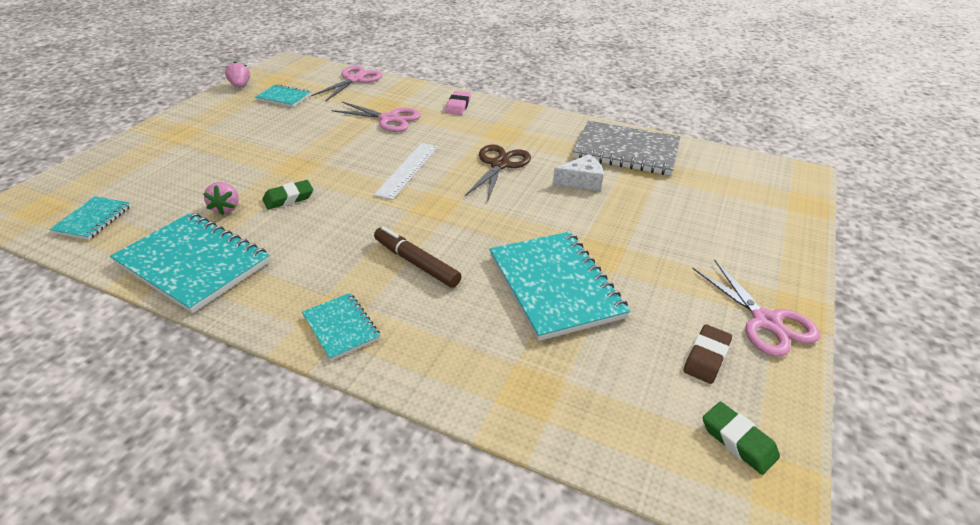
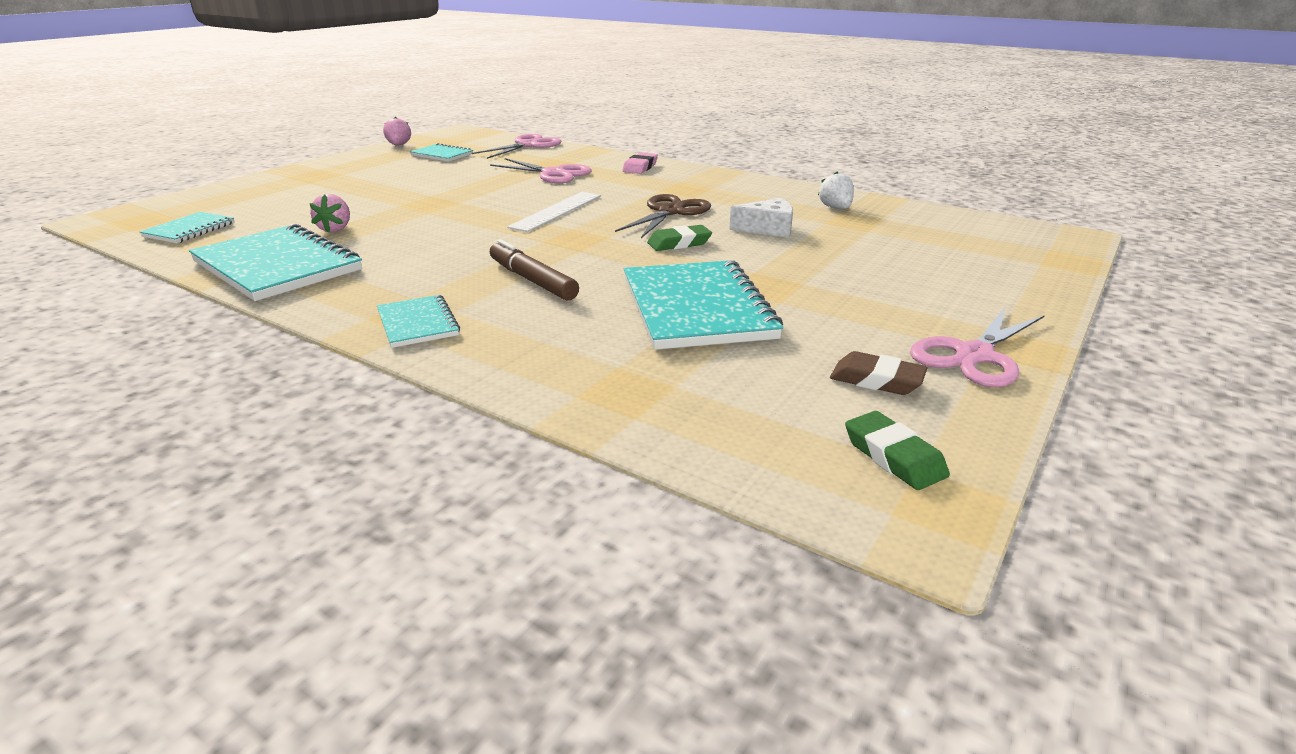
camera: 10 degrees right, 10 degrees down
green eraser [262,180,313,210] -> green eraser moved to [647,225,712,251]
grey notebook [573,121,680,175] -> white strawberry [818,171,854,209]
brown eraser [683,324,732,384] -> brown eraser turned 75 degrees clockwise [830,351,928,395]
pink scissors [692,259,820,357] -> pink scissors turned 60 degrees clockwise [910,307,1045,387]

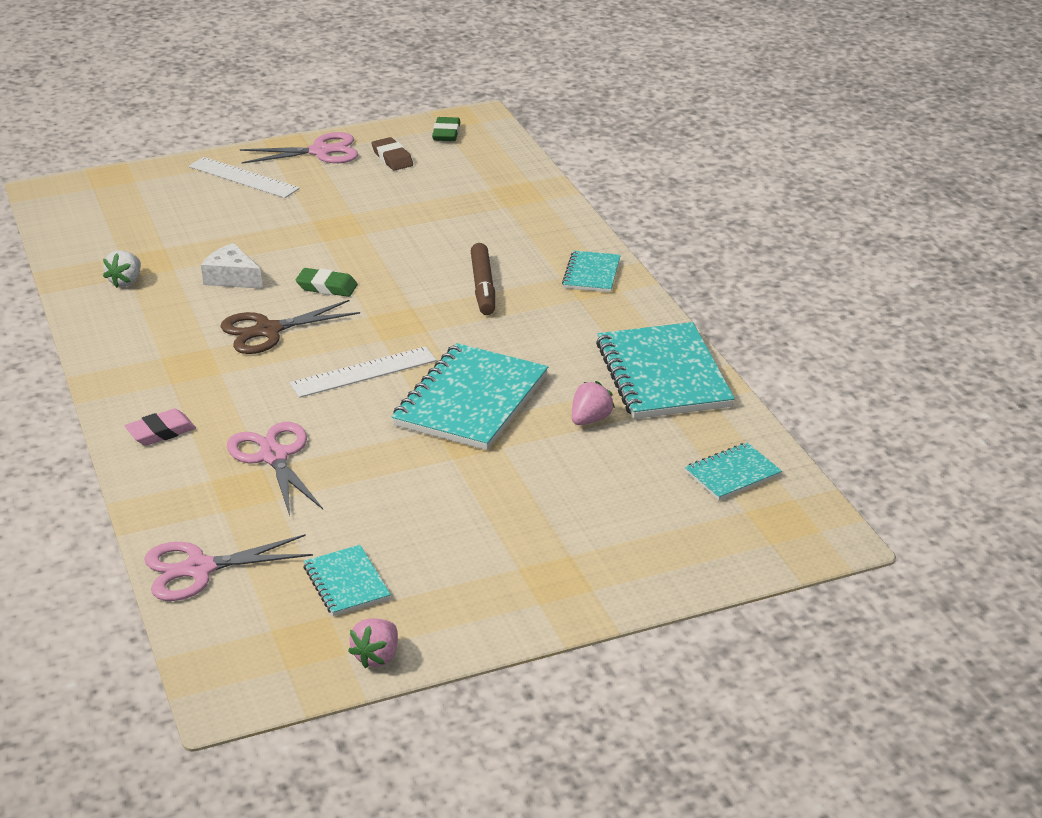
camera: 145 degrees left, 5 degrees up
turquoise notebook [624,260,783,350] -> turquoise notebook moved to [392,343,548,450]
none -> white ruler [189,157,300,198]

